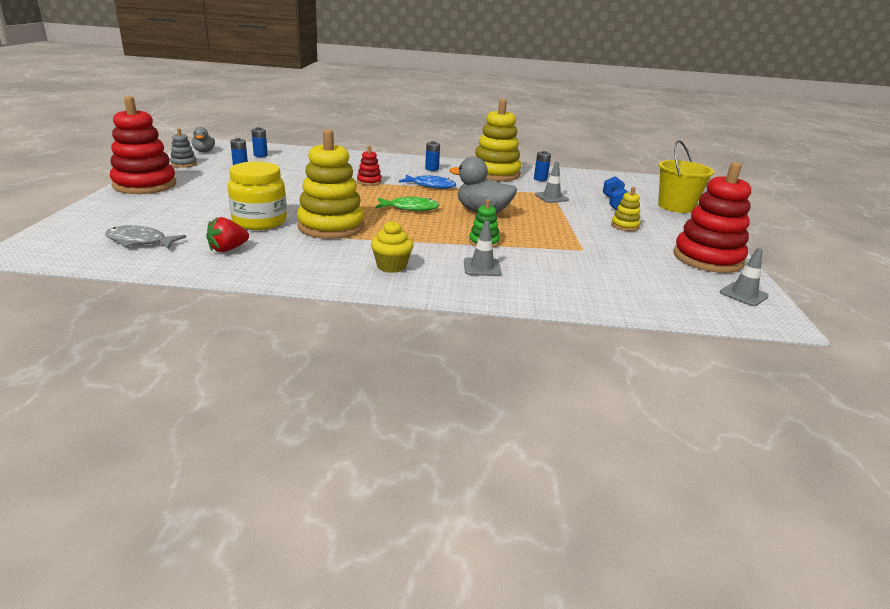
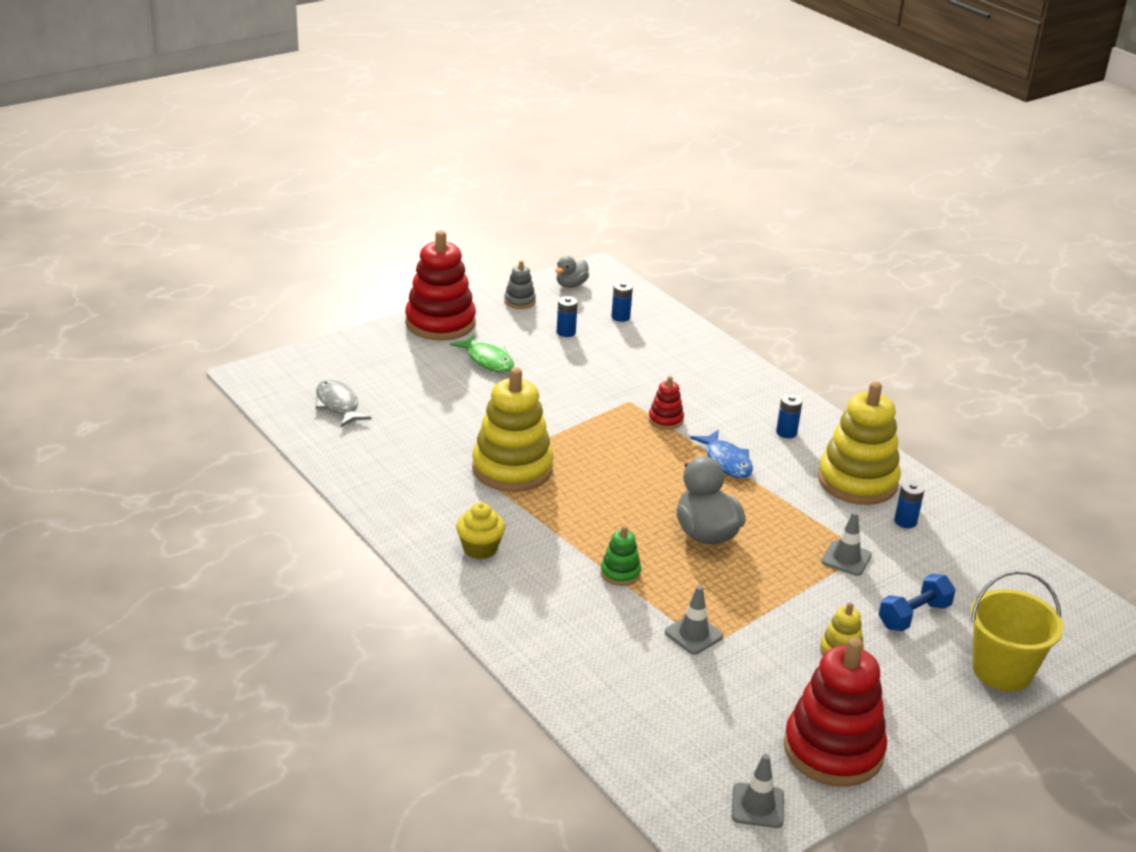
camera: 50 degrees right, 5 degrees up
red strawberry [206,217,249,252] -> none
yellow jar [228,161,287,230] -> none
green fish [376,197,439,211] -> green fish moved to [450,334,514,372]
grey traffic cone [464,221,502,276] -> grey traffic cone moved to [665,585,723,655]

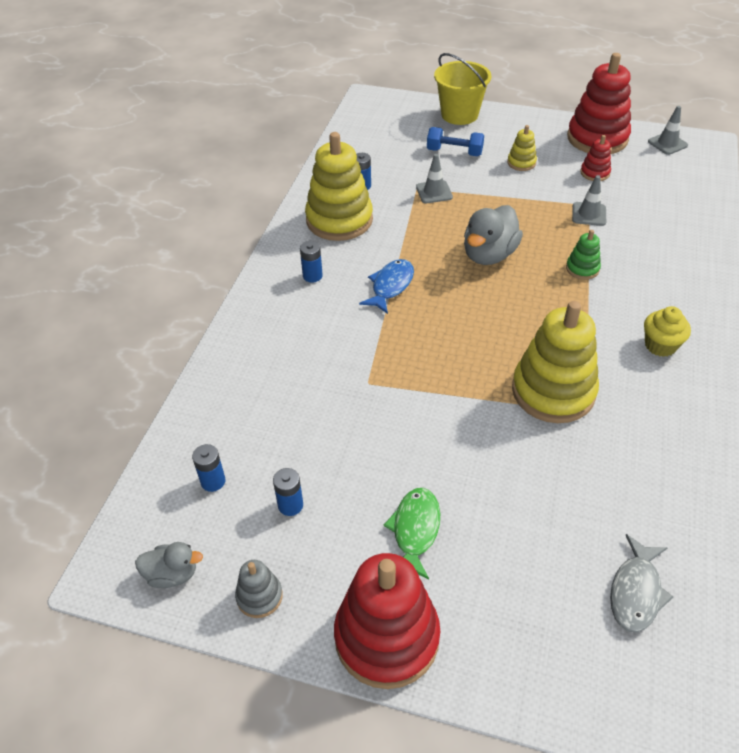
camera: 125 degrees left, 15 degrees up
red stacking toy [648,376,684,430] -> red stacking toy moved to [580,135,611,181]

